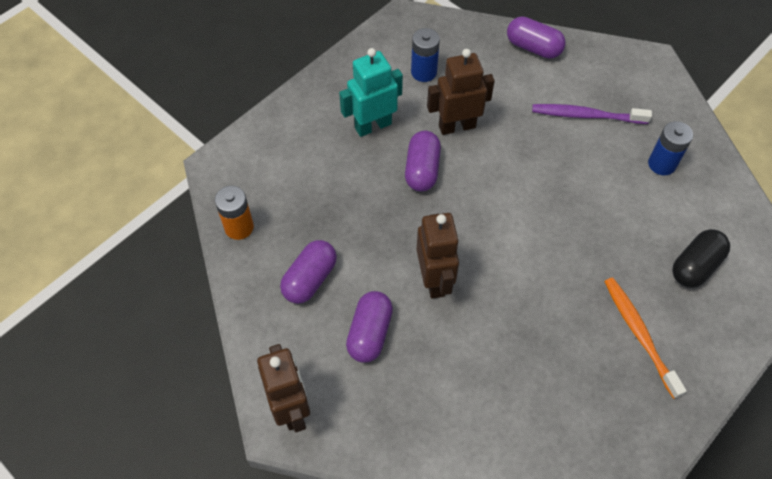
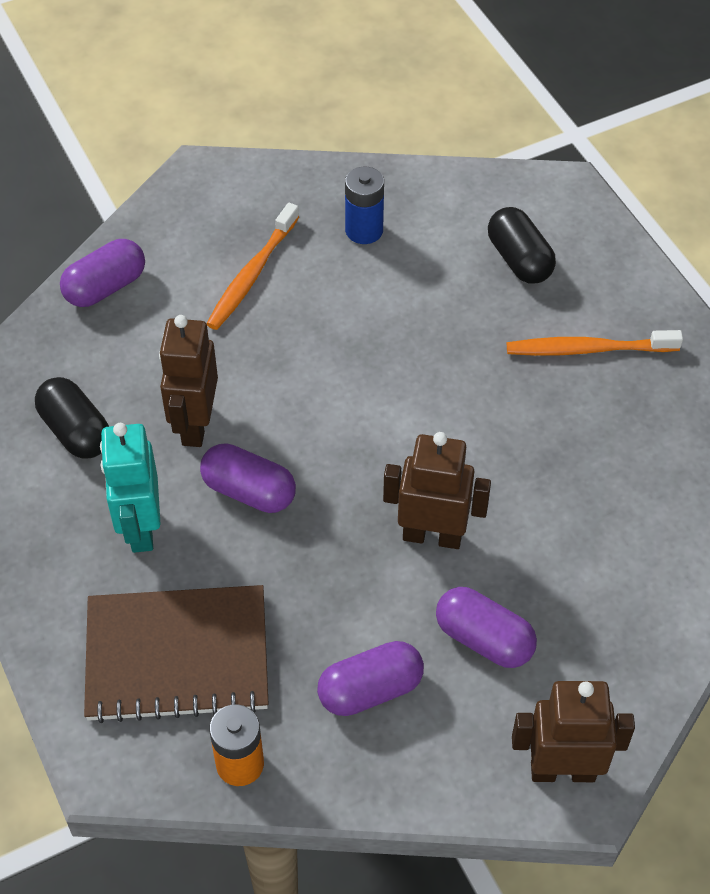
camera: 70 degrees left, 5 degrees down
purple capsule [280,240,337,304] -> purple capsule turned 75 degrees counterclockwise [317,641,424,716]
blue battery [411,28,440,82] -> black capsule [35,377,109,459]
purple toothbrush [532,104,652,124] -> orange toothbrush [206,203,299,330]
none -> brown notebook [84,585,269,723]

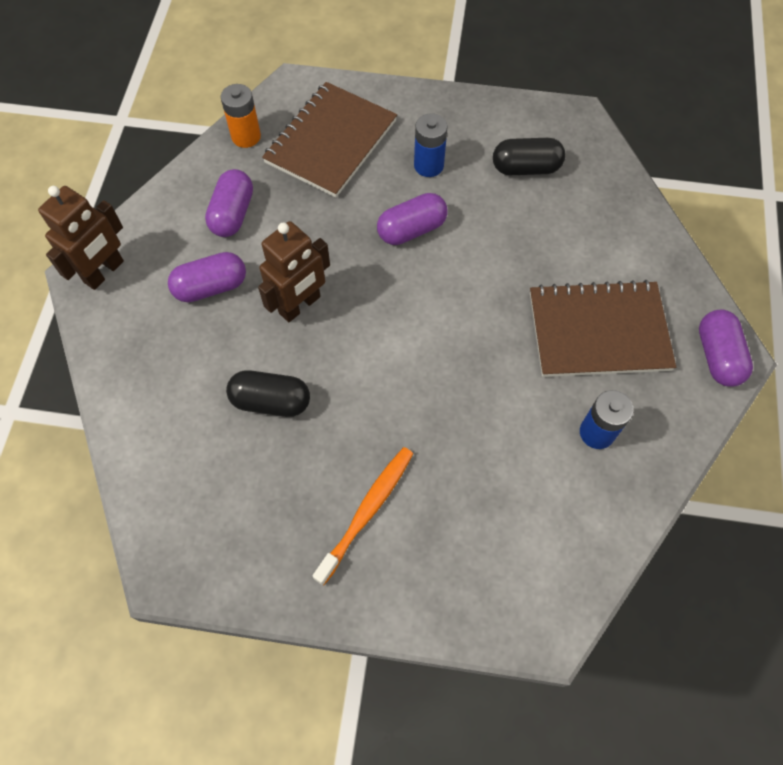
camera: 125 degrees right, 10 degrees up
purple capsule [60,239,145,307] -> purple capsule moved to [699,310,753,387]
turquoise robot [100,423,161,553] -> blue battery [414,113,448,177]
brown robot [159,315,218,447] -> none
orange toothbrush [206,203,299,330] -> brown notebook [530,280,676,377]
black capsule [488,207,556,284] -> black capsule moved to [226,370,310,417]

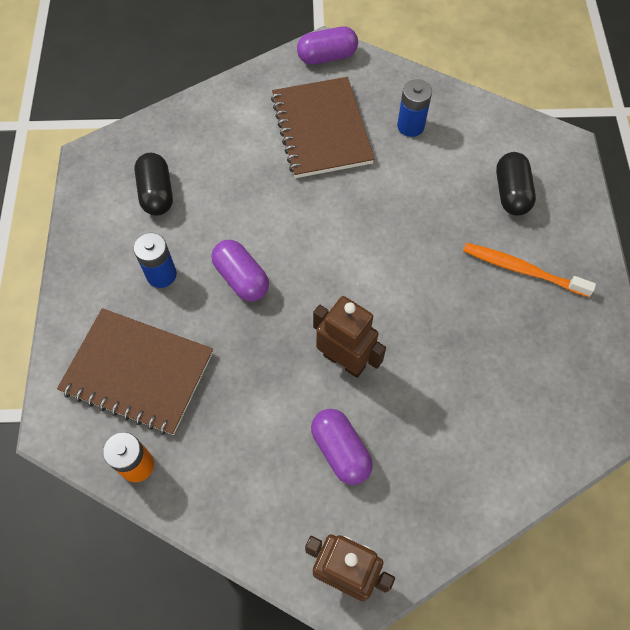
camera: 100 degrees left, 0 degrees up
purple capsule [205,169,253,237] -> none
black capsule [226,370,310,417] -> black capsule moved to [496,152,536,216]

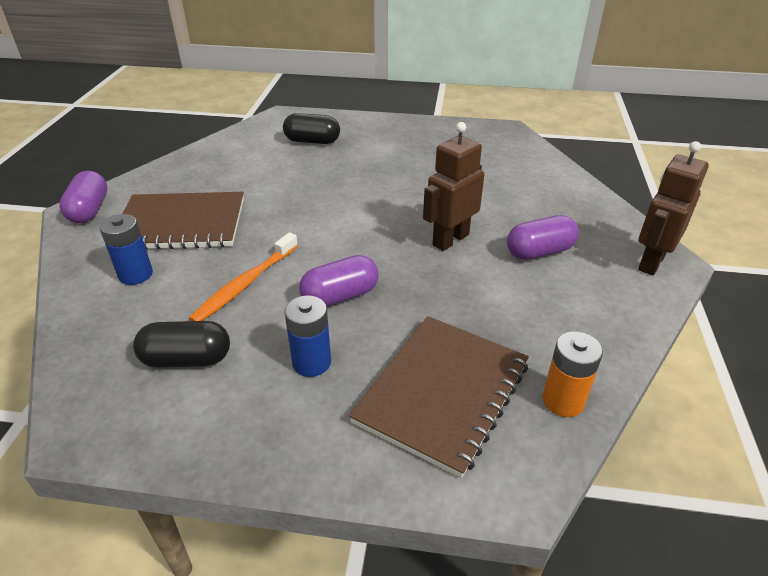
camera: 80 degrees left, 25 degrees down
blue battery [397,79,432,137] -> blue battery moved to [100,214,153,285]
orange toothbrush [463,243,596,297] -> orange toothbrush moved to [189,232,298,321]

